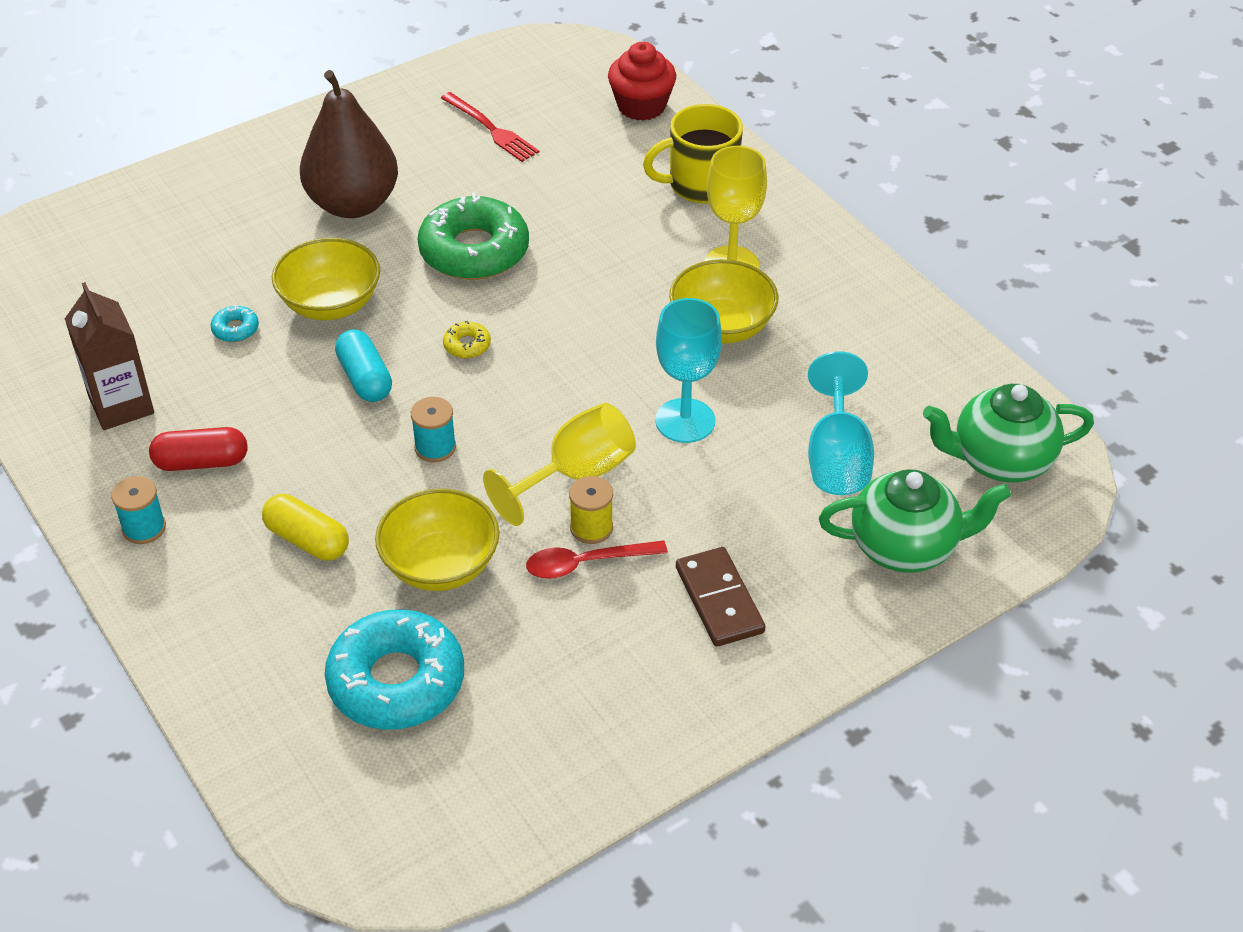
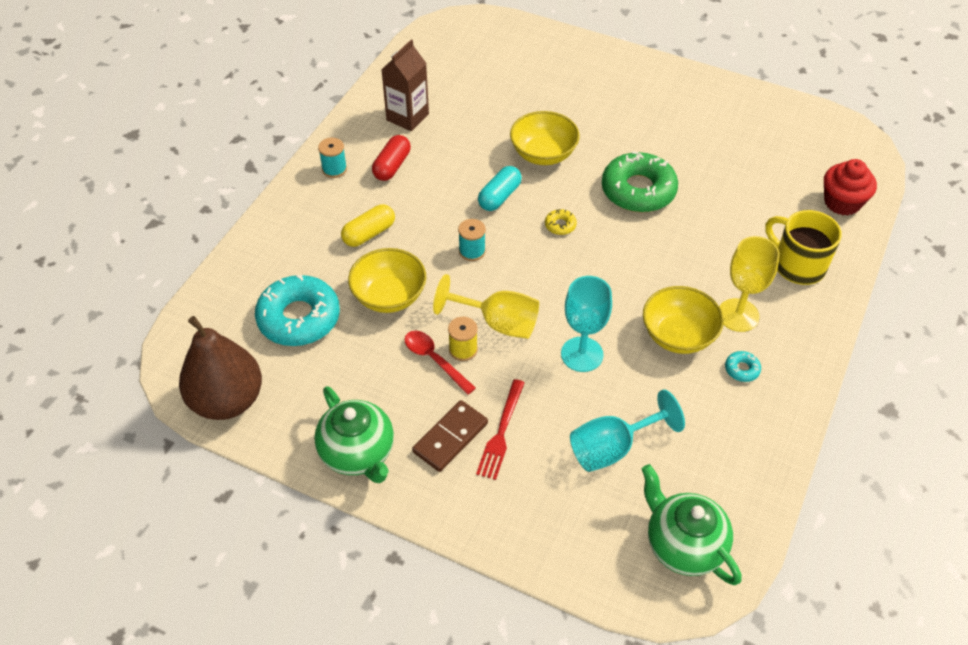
camera: 60 degrees right, 5 degrees up
red capsule [149,427,248,471] -> red capsule turned 60 degrees clockwise [372,135,411,181]
turquoise donut [211,305,259,342] -> turquoise donut moved to [725,351,761,382]
yellow capsule [262,494,349,560] -> yellow capsule turned 45 degrees clockwise [341,204,395,247]
brown pear [300,70,398,218] -> brown pear moved to [179,316,262,420]
red fork [441,92,539,162] -> red fork moved to [476,379,525,480]
green teapot [819,469,1011,573] -> green teapot moved to [314,386,394,483]

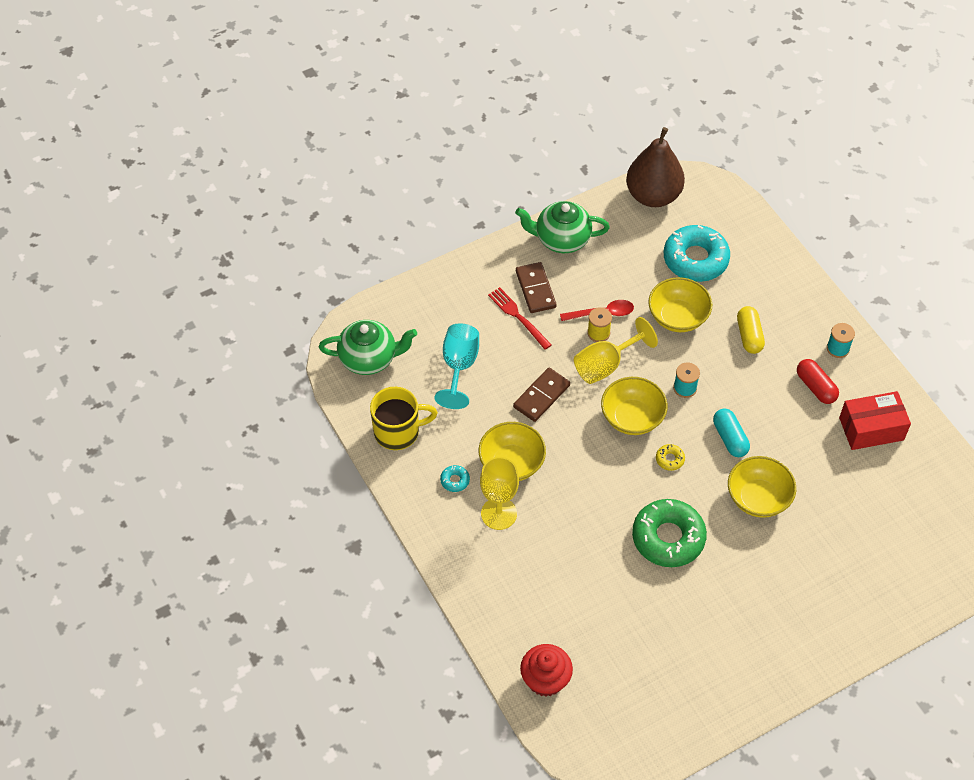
camera: 125 degrees right, 5 degrees up
brown carton [381,40,429,131] -> red box [839,391,911,450]
turquoise goblet [561,276,612,372] -> brown domino [513,368,570,422]
yellow mug [765,210,842,285] -> yellow mug moved to [370,387,438,450]
none -> yellow bowl [601,377,668,435]

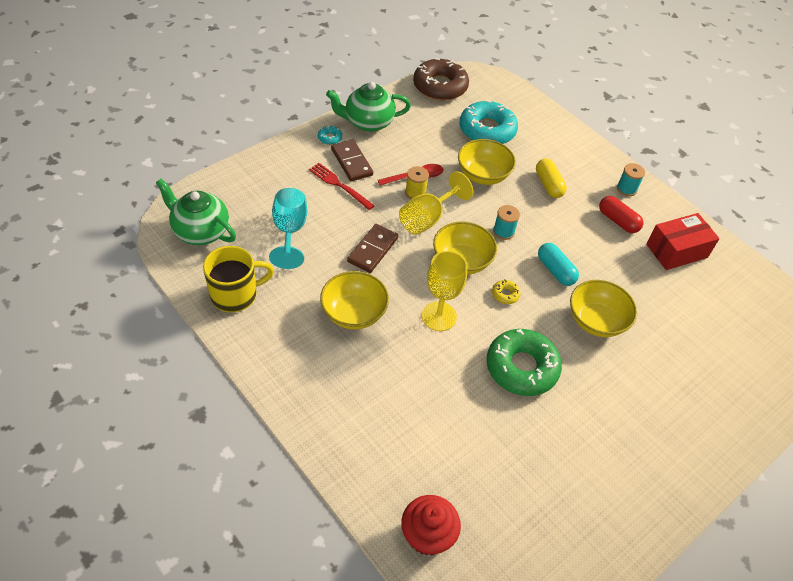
camera: 15 degrees left, 5 degrees down
green teapot [319,320,417,375] -> green teapot turned 135 degrees counterclockwise [156,179,236,245]
turquoise donut [440,465,470,492] -> turquoise donut moved to [318,126,342,145]
yellow goblet [480,457,519,530] -> yellow goblet moved to [422,251,467,331]
brown pear [626,127,685,207] -> brown donut [413,58,469,101]

